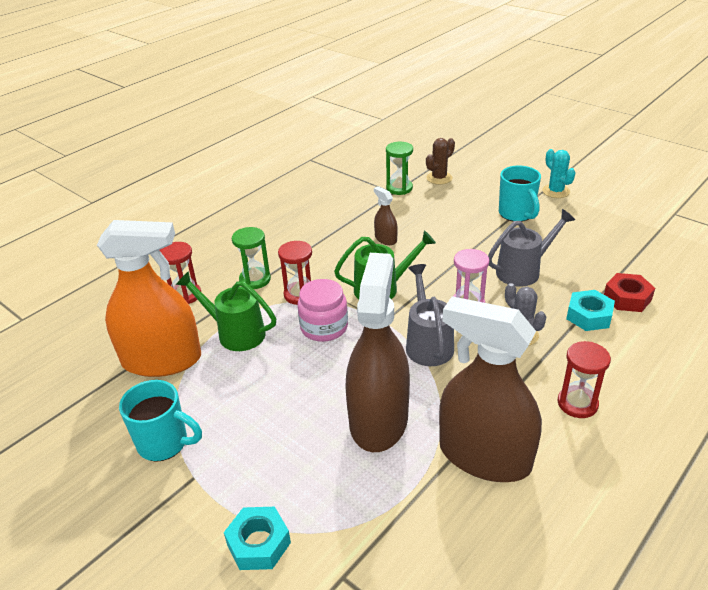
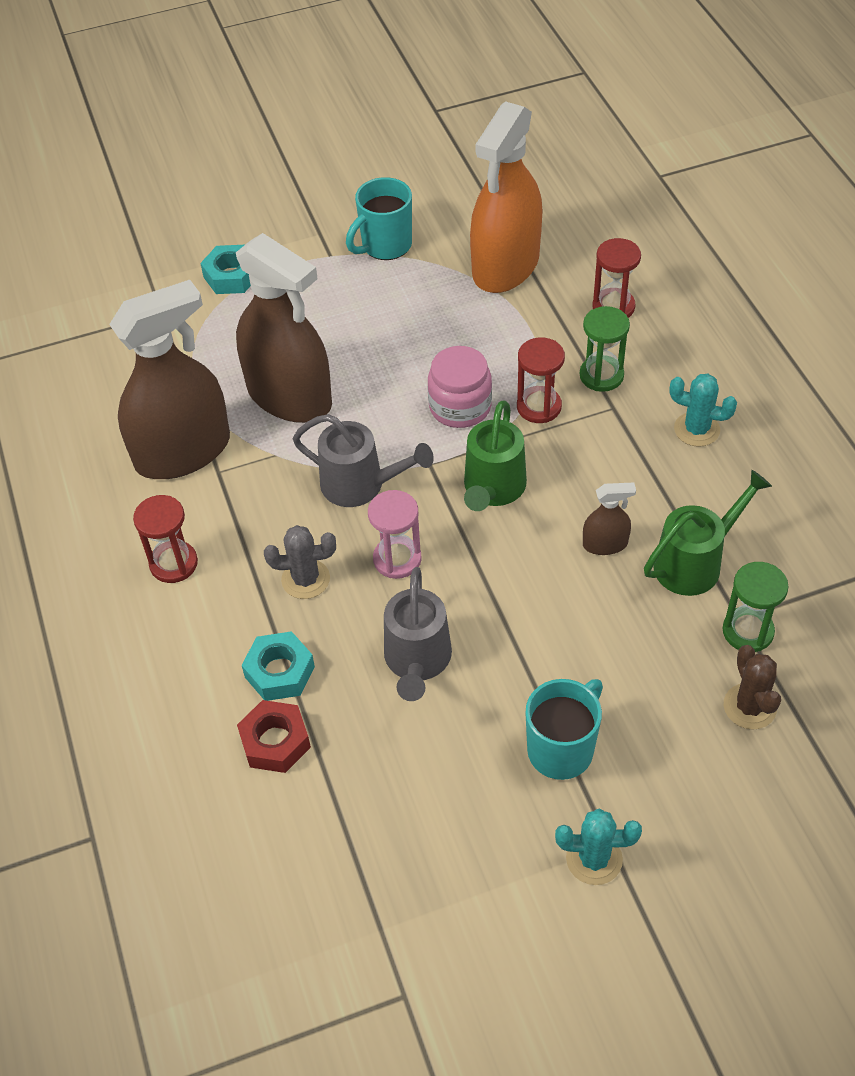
camera: 120 degrees right, 15 degrees up
green watering can [176,271,276,351] -> green watering can moved to [644,470,772,596]
turquoise mug [499,166,541,222] -> turquoise mug turned 120 degrees clockwise [525,679,603,780]
none -> turquoise cactus [669,374,737,447]

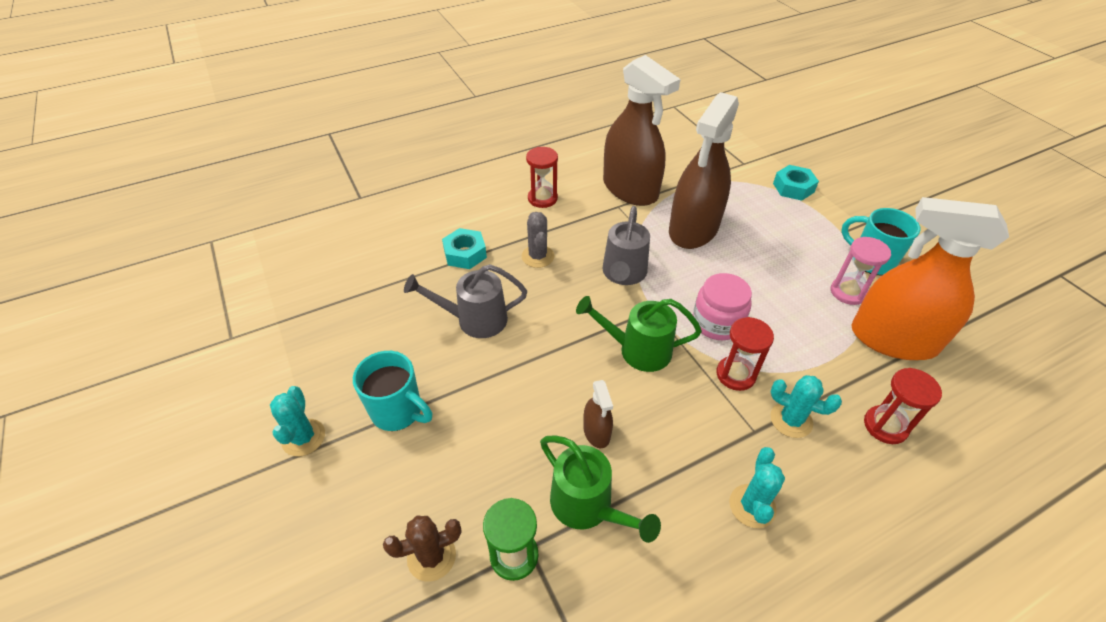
camera: 80 degrees right, 5 degrees down
red nut [237,700,311,773] -> none
pink hourglass [368,490,422,579] -> pink hourglass moved to [831,237,891,305]
green hourglass [580,306,630,392] -> turquoise cactus [770,375,842,438]

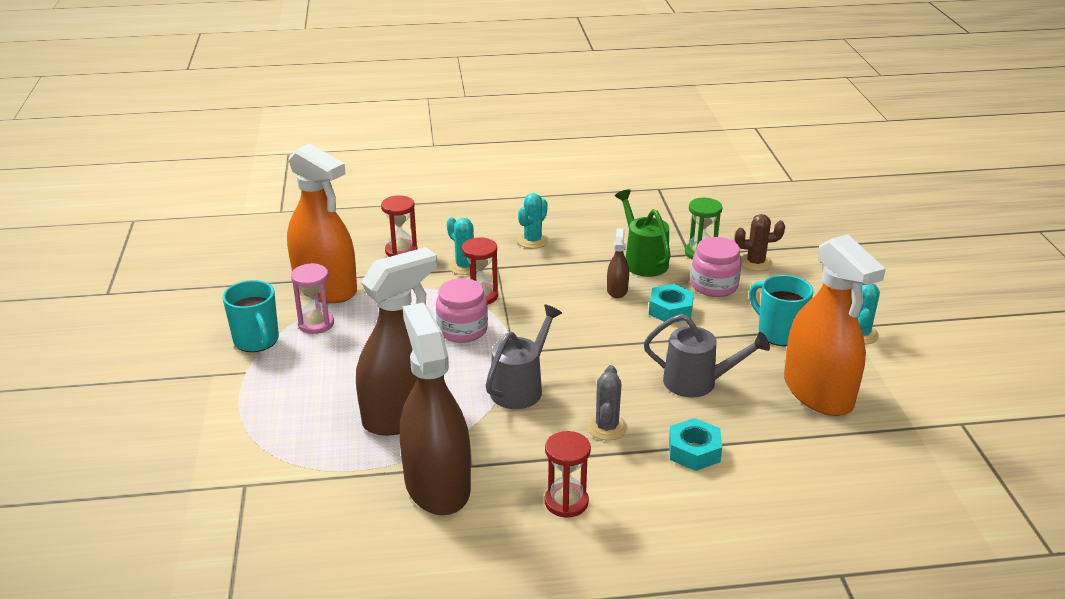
camera: 160 degrees left, 15 degrees down
green watering can [576,296,702,372] -> none
turquoise nut [773,165,819,201] -> turquoise nut moved to [649,284,694,323]
none -> pink jar [691,237,742,297]
none -> orange spray bottle [784,234,886,416]

